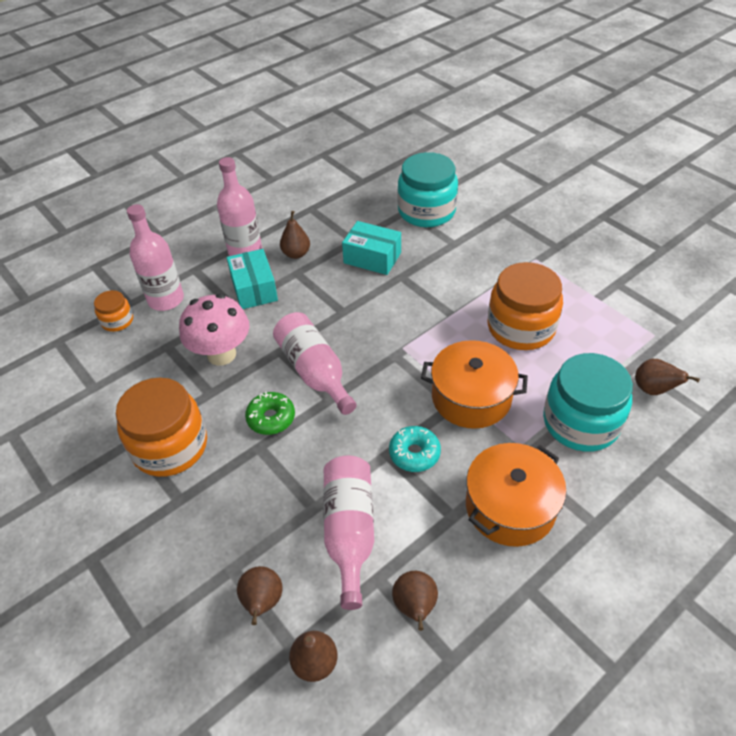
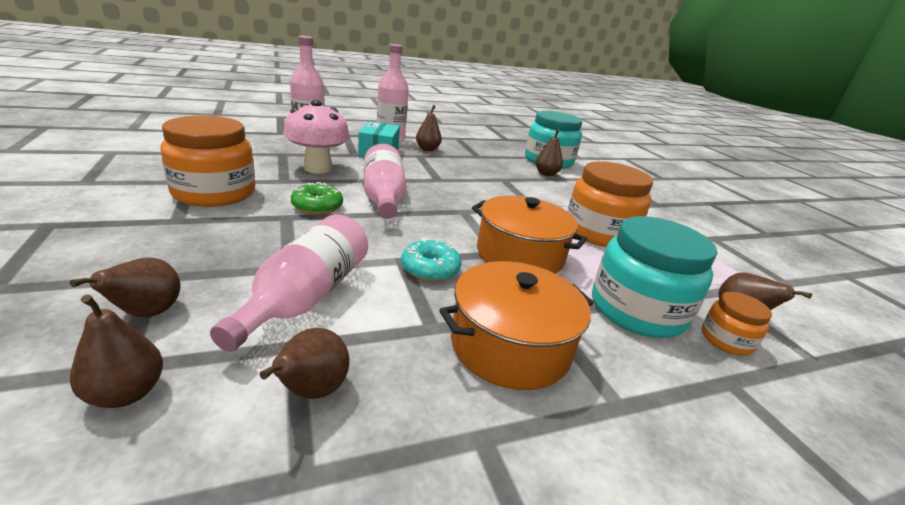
camera: 15 degrees right, 20 degrees down
orange jar [94,290,133,332] -> orange jar moved to [702,292,772,355]
turquoise box [342,221,401,275] -> none
none -> brown pear [536,129,563,176]

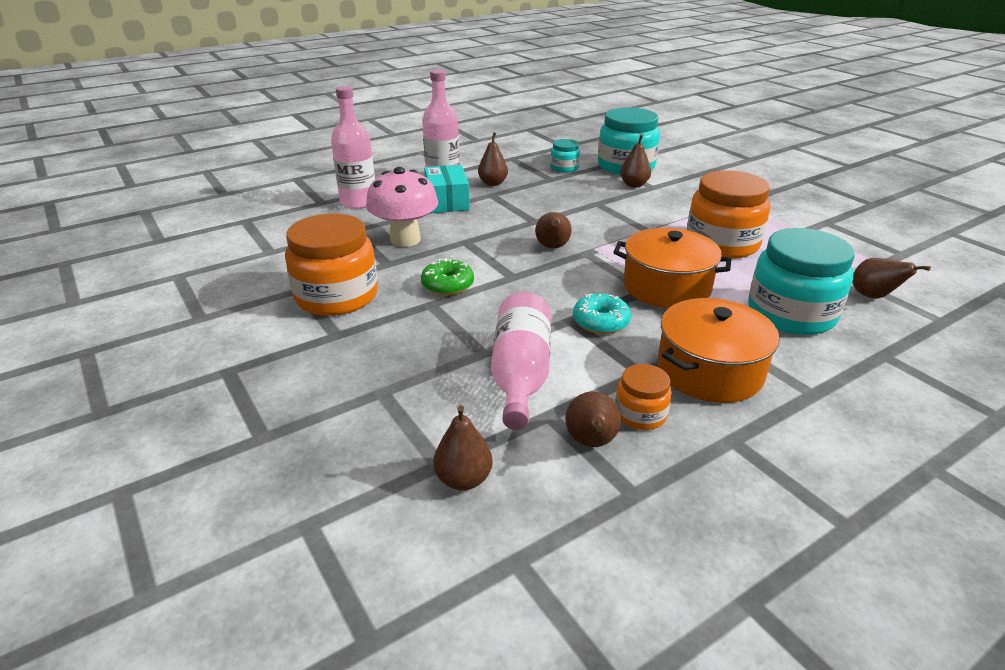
camera: 10 degrees left, 5 degrees up
brown pear [70,258,180,317] -> brown pear moved to [535,212,572,249]
pink bottle [364,144,406,219] -> none
orange jar [702,292,772,355] -> orange jar moved to [615,364,672,430]
none -> turquoise jar [550,139,580,173]

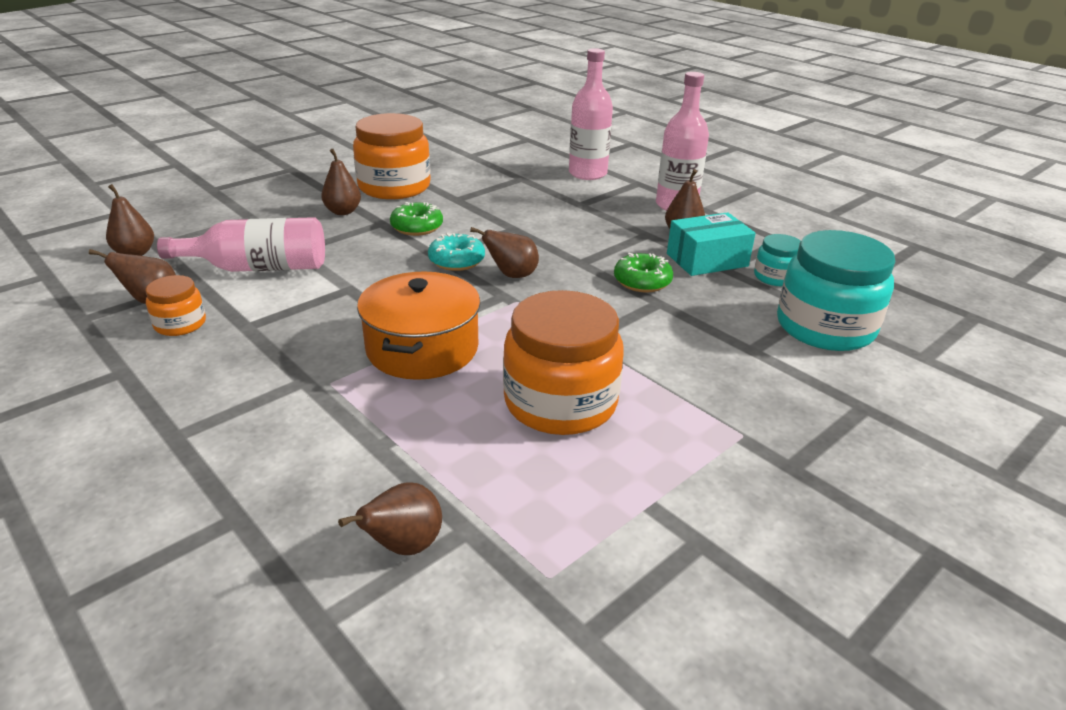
camera: 80 degrees right, 0 degrees up
pink mushroom [366,167,438,247] -> none
turquoise box [424,165,470,213] -> turquoise box moved to [667,212,756,276]
turquoise donut [573,293,631,334] -> turquoise donut moved to [428,233,485,271]
brown pear [620,134,651,187] -> brown pear moved to [321,149,361,215]
orange pot [658,298,780,403] -> none
turquoise jar [748,228,855,335] -> none
none -> green donut [614,253,673,292]

